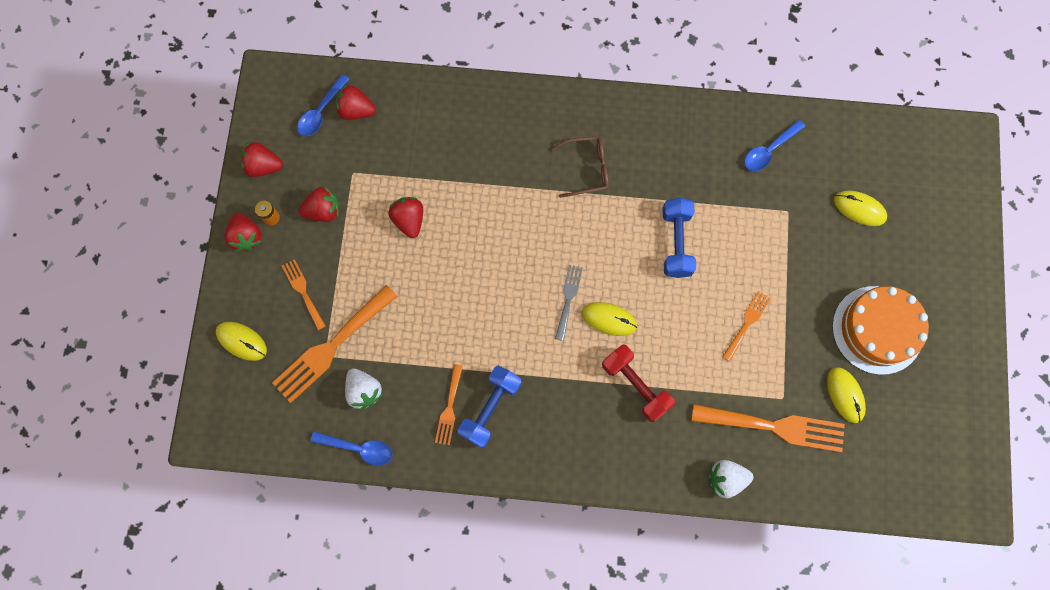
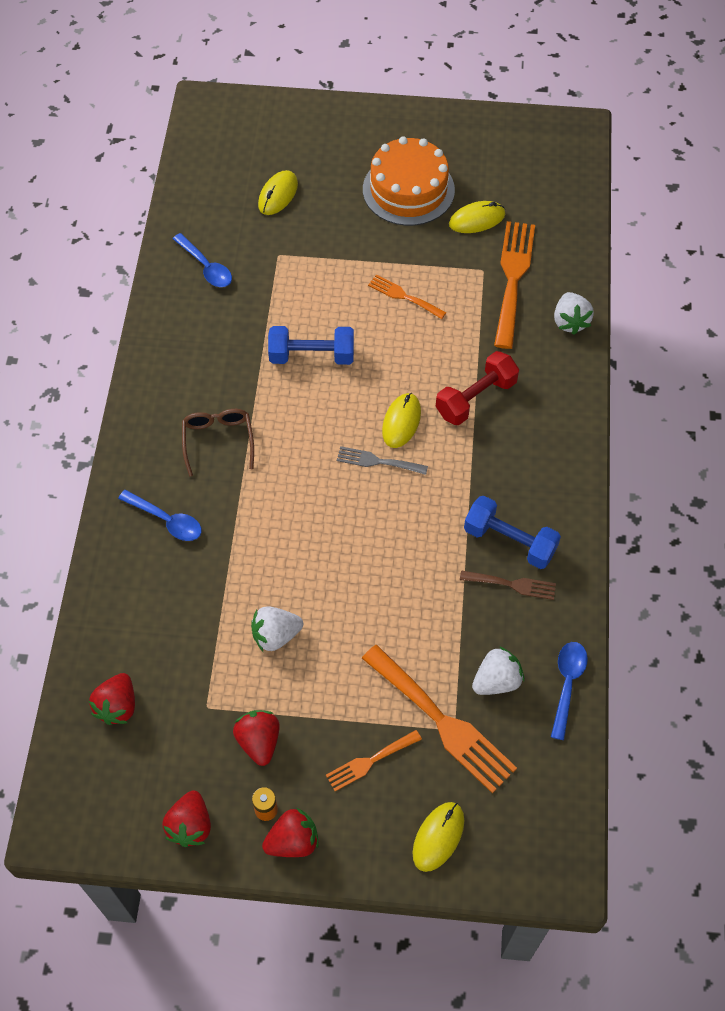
camera: 90 degrees left, 15 degrees down
blue spoon [297,74,349,136] -> blue spoon moved to [118,490,202,541]
red strawberry [388,197,423,238] -> white strawberry [251,606,303,651]
orange fork [435,364,463,445] -> brown fork [460,570,556,600]

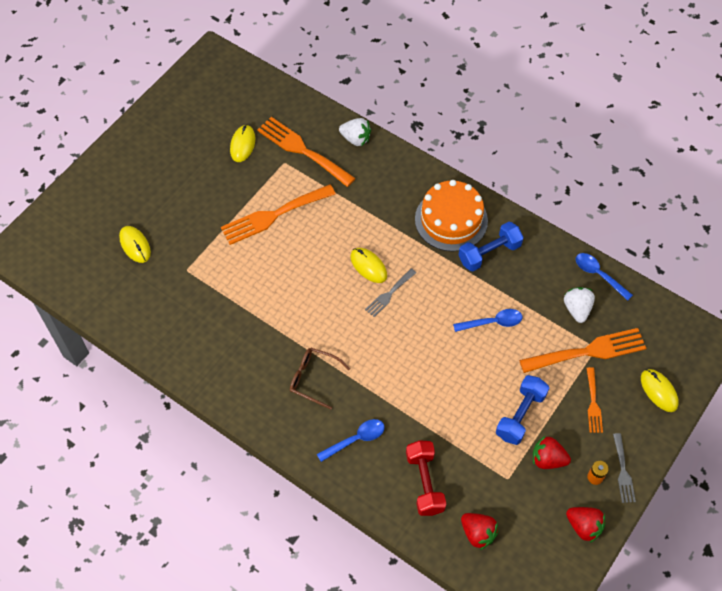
camera: 60 degrees left, 0 degrees up
blue spoon [173,233,232,287] -> blue spoon moved to [453,309,523,332]
white strawberry [251,606,303,651] -> none
red strawberry [262,808,319,857] -> grey fork [613,433,636,503]
blue dumbbell [268,326,354,365] -> blue dumbbell moved to [496,375,549,445]
orange cake [363,136,455,226] -> orange cake moved to [415,180,488,251]
orange fork [368,274,446,319] -> orange fork [221,184,336,245], size x1.88
red dumbbell [436,351,519,425] -> red dumbbell moved to [406,440,446,516]
brown fork [460,570,556,600] -> none

